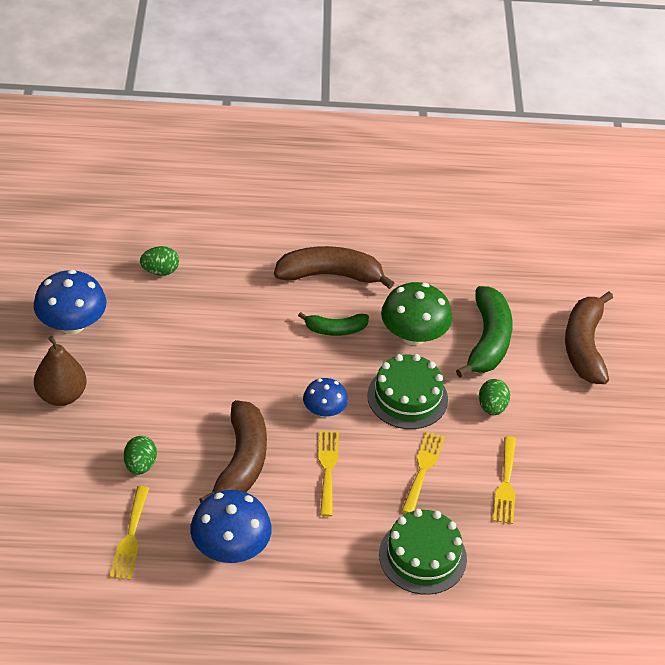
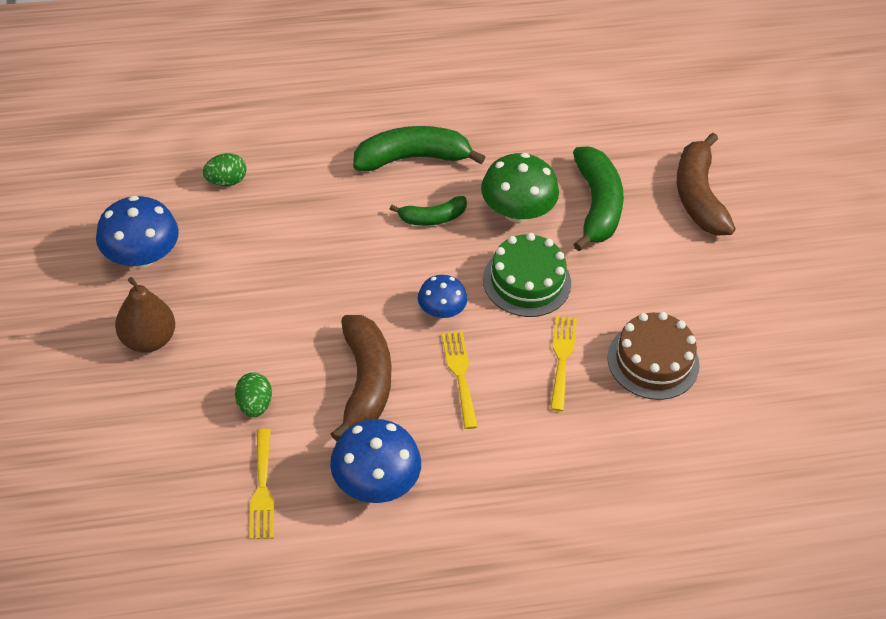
camera: 10 degrees left, 5 degrees up
brown banana [274,246,394,289] -> green banana [353,126,485,171]
green cake [379,509,467,595] -> none
green egg [479,379,510,415] -> none
yellow fork [493,436,516,524] -> brown cake [607,312,700,400]

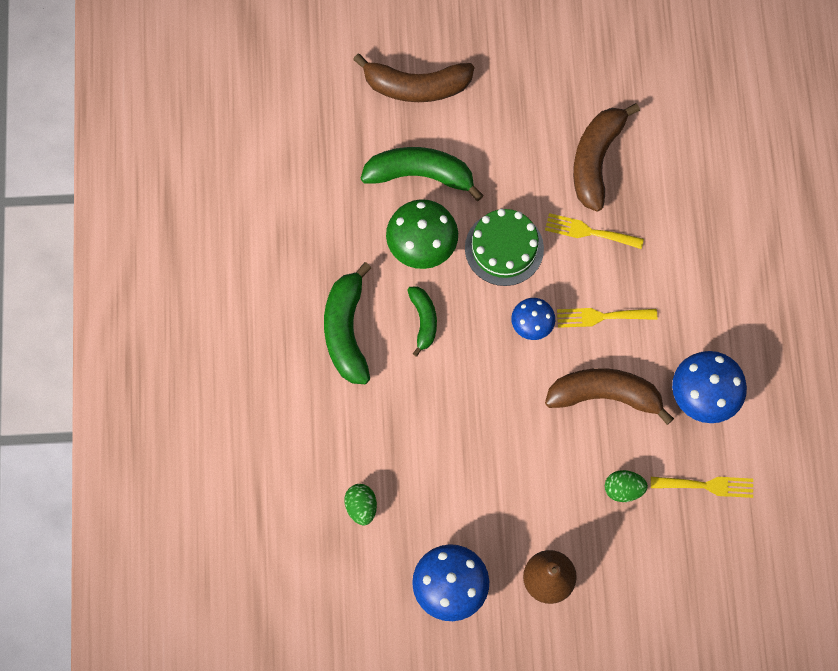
camera: 80 degrees left, 20 degrees up
brown cake [607,312,700,400] -> brown banana [573,103,640,211]

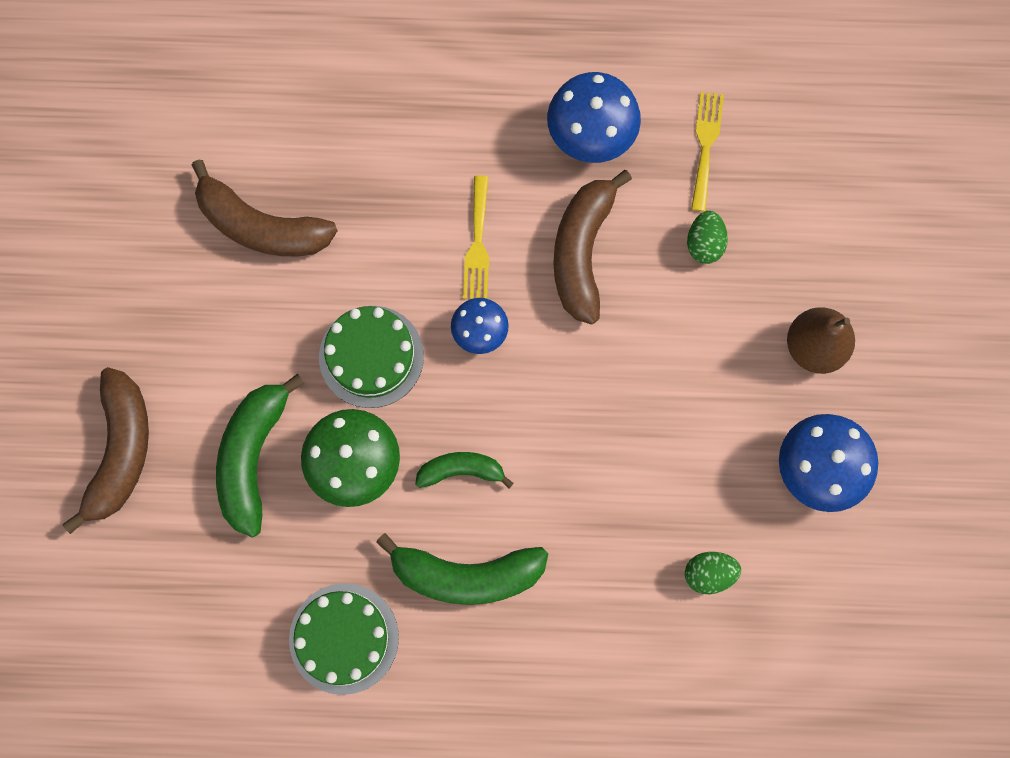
camera: 85 degrees left, 5 degrees up
yellow fork [545,213,644,249] -> none
none -> green cake [289,583,399,695]

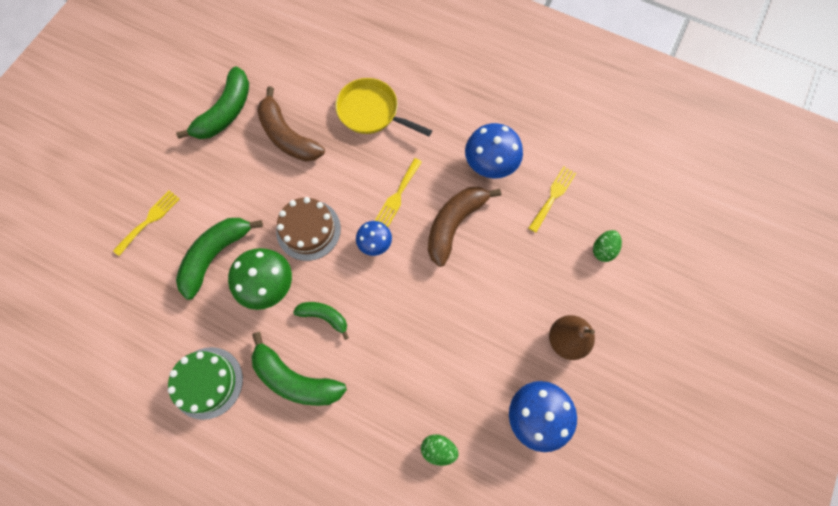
camera: 25 degrees right, 5 degrees down
brown banana [63,367,149,534] -> yellow fork [113,190,180,256]
green cake [319,306,424,408] -> brown cake [276,197,341,261]
green egg [687,211,728,264] -> green egg moved to [593,230,622,262]
none -> green banana [176,66,249,139]
none -> yellow pan [335,78,432,136]

